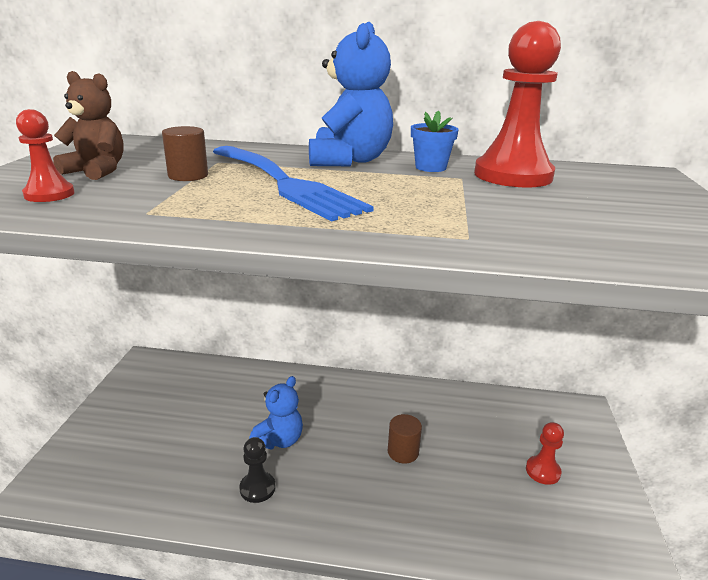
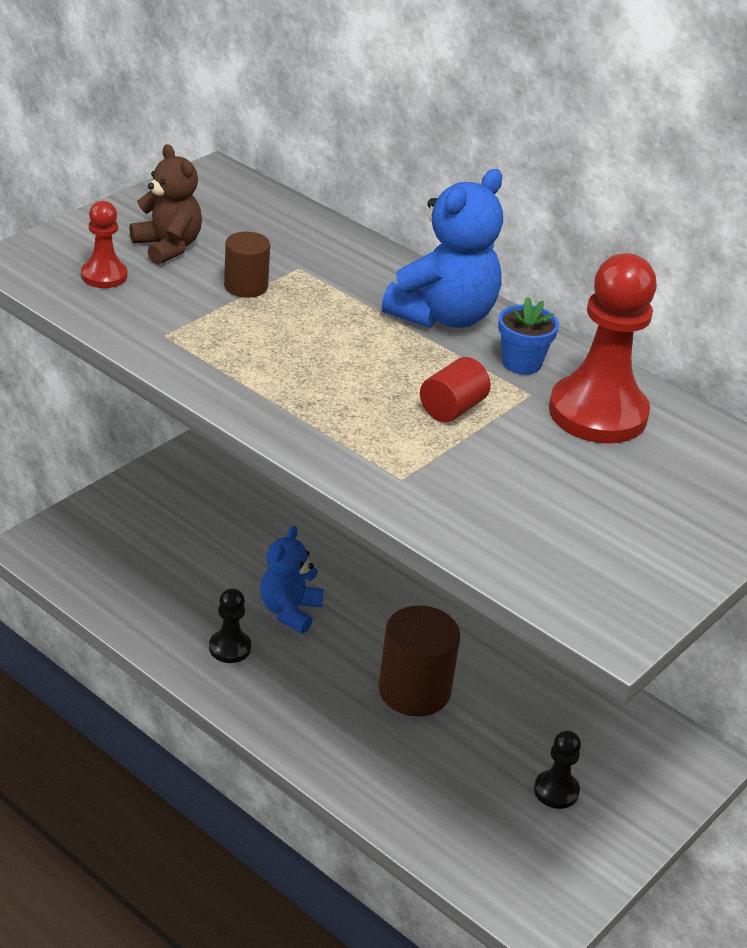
camera: 30 degrees right, 10 degrees up
blue fork [213,146,374,222] -> none
blue teddy bear [249,376,303,450] -> blue teddy bear turned 135 degrees clockwise [260,526,324,634]
brown cylinder [388,414,422,464] -> brown cylinder [379,605,460,717], size x1.76
red pawn [526,422,564,485] -> black pawn [534,731,581,809]
none -> red cylinder [420,357,491,422]

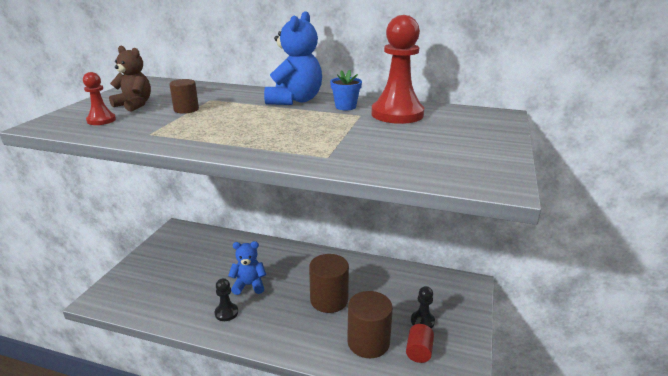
camera: 20 degrees left, 10 degrees down
blue teddy bear [260,526,324,634] -> blue teddy bear turned 90 degrees clockwise [228,241,266,295]
red cylinder [420,357,491,422] -> red cylinder moved to [406,324,434,363]
none -> brown cylinder [347,291,393,358]

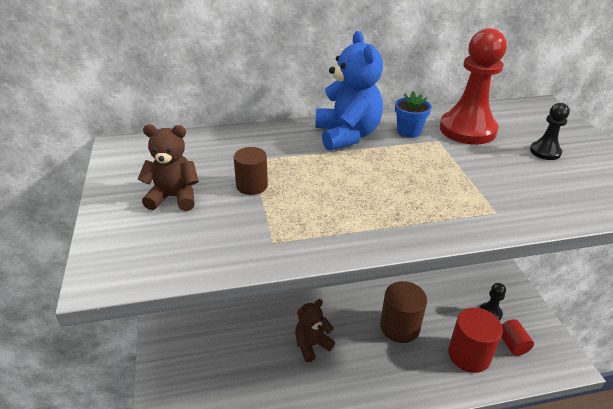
camera: 30 degrees left, 10 degrees up
red pawn [83,72,116,125] -> none
black pawn [215,278,238,321] -> black pawn moved to [530,103,570,160]
blue teddy bear [228,241,266,295] -> brown teddy bear [295,299,335,362]
brown cylinder [347,291,393,358] -> red cylinder [448,308,503,373]

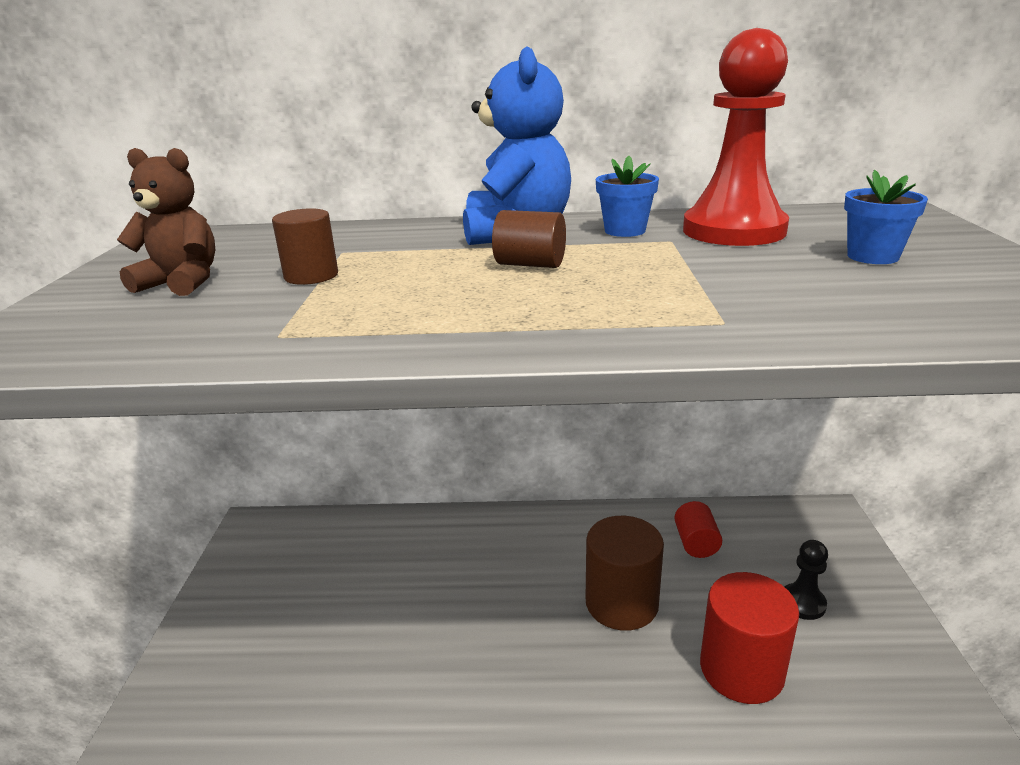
camera: 15 degrees right, 10 degrees down
brown teddy bear [295,299,335,362] -> none
red cylinder [501,319,534,356] -> red cylinder moved to [674,501,722,558]
black pawn [530,103,570,160] -> blue flower pot [844,170,928,264]
none -> brown cylinder [492,210,566,268]

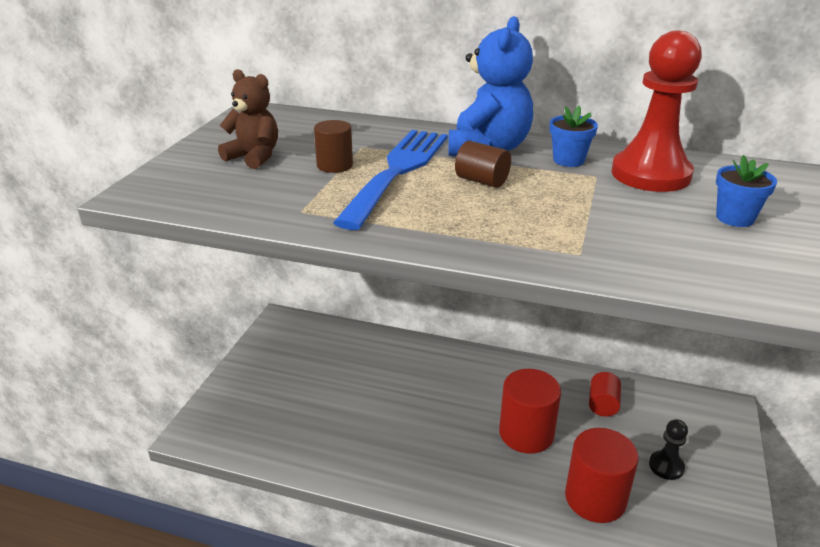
camera: 15 degrees right, 5 degrees up
brown cylinder [586,516,664,631] -> red cylinder [499,369,561,454]
none -> blue fork [333,130,448,230]

